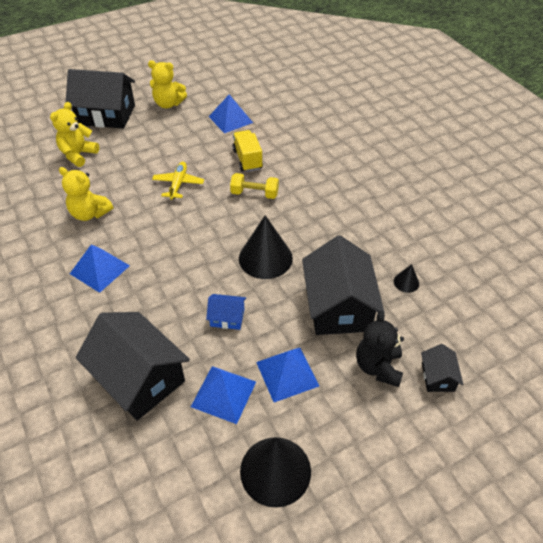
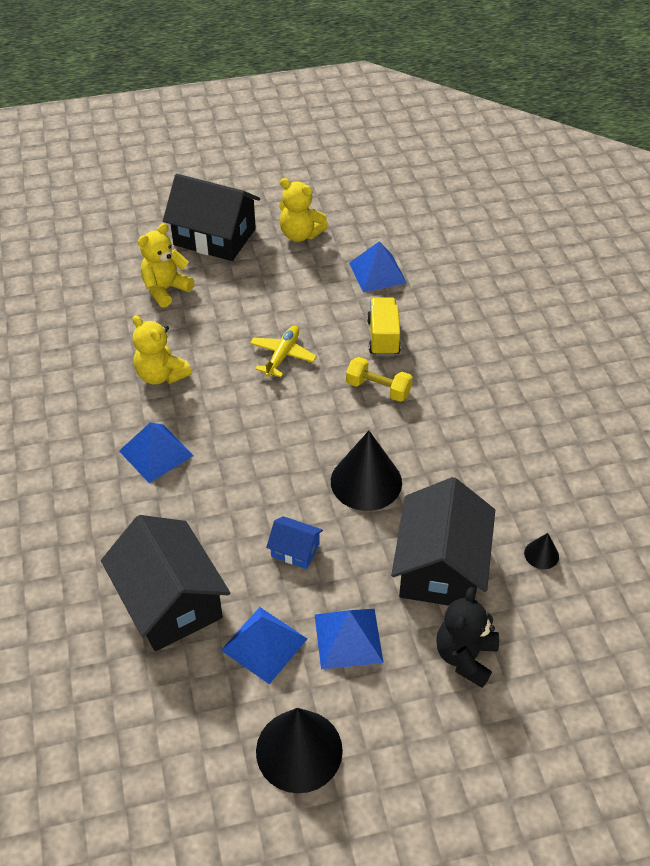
camera: 15 degrees right, 0 degrees up
black house [421,344,463,392] -> none

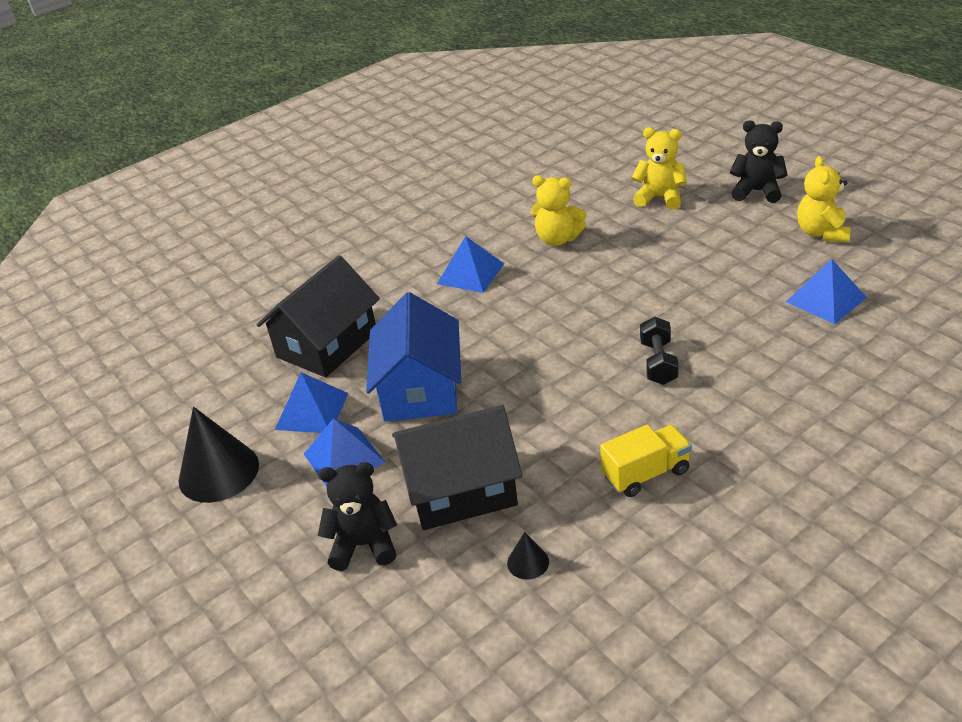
camera: 70 degrees right, 10 degrees down
yellow teddy bear [132,315,192,385] -> yellow teddy bear turned 90 degrees counterclockwise [531,175,586,246]
black house [163,174,260,261] -> black teddy bear [730,121,788,203]
yellow plane [250,326,317,377] -> none
blue house [266,516,323,569] -> blue house [366,292,461,422], size x2.18
black cone [331,431,402,511] -> none
yellow dumbbell [346,357,413,402] -> black dumbbell [640,317,679,385]
yellow truck [367,297,401,356] -> yellow truck moved to [600,425,692,497]

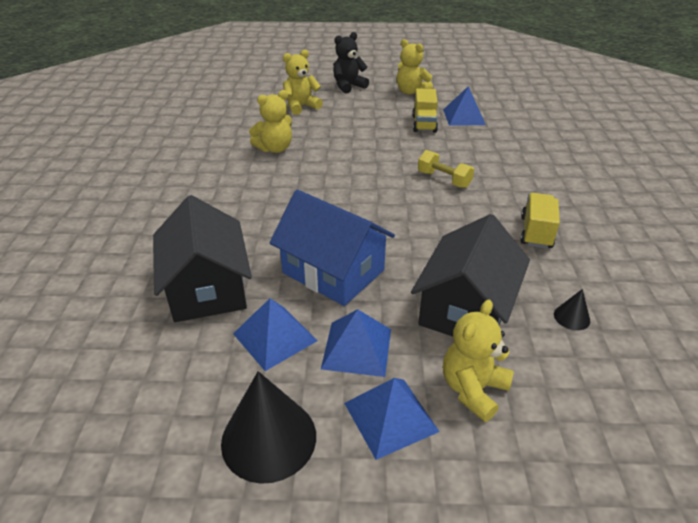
camera: 55 degrees left, 0 degrees up
black teddy bear [318,462,397,571] -> yellow teddy bear [443,300,514,422]
blue pyramid [437,236,504,293] -> blue pyramid moved to [344,378,439,460]
black dumbbell [640,317,679,385] -> yellow dumbbell [418,150,474,188]
none -> yellow truck [412,88,438,133]

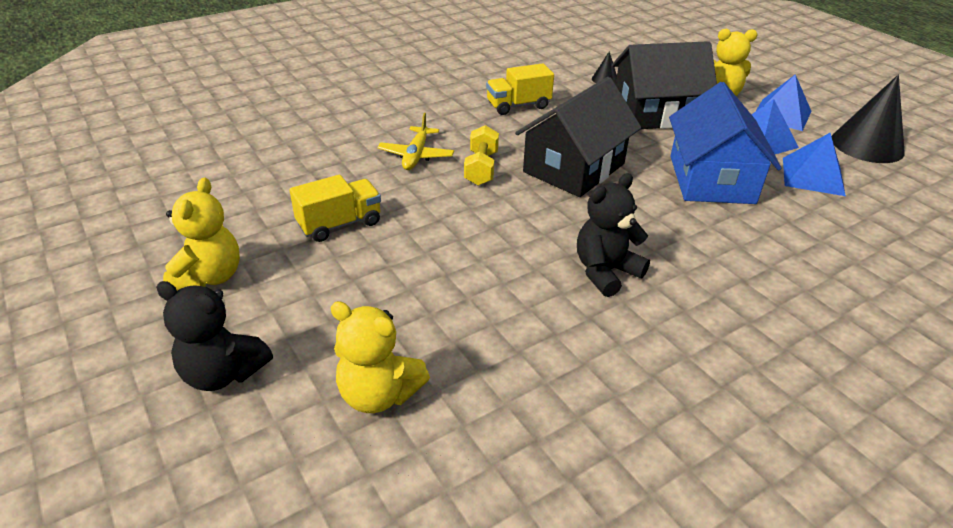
camera: 125 degrees left, 0 degrees up
black house [153,195,252,322] -> black house moved to [515,77,642,197]
yellow teddy bear [249,90,292,153] -> none
blue pyramid [443,86,486,126] -> none
none -> yellow plane [377,113,454,170]
none -> black teddy bear [577,173,650,297]

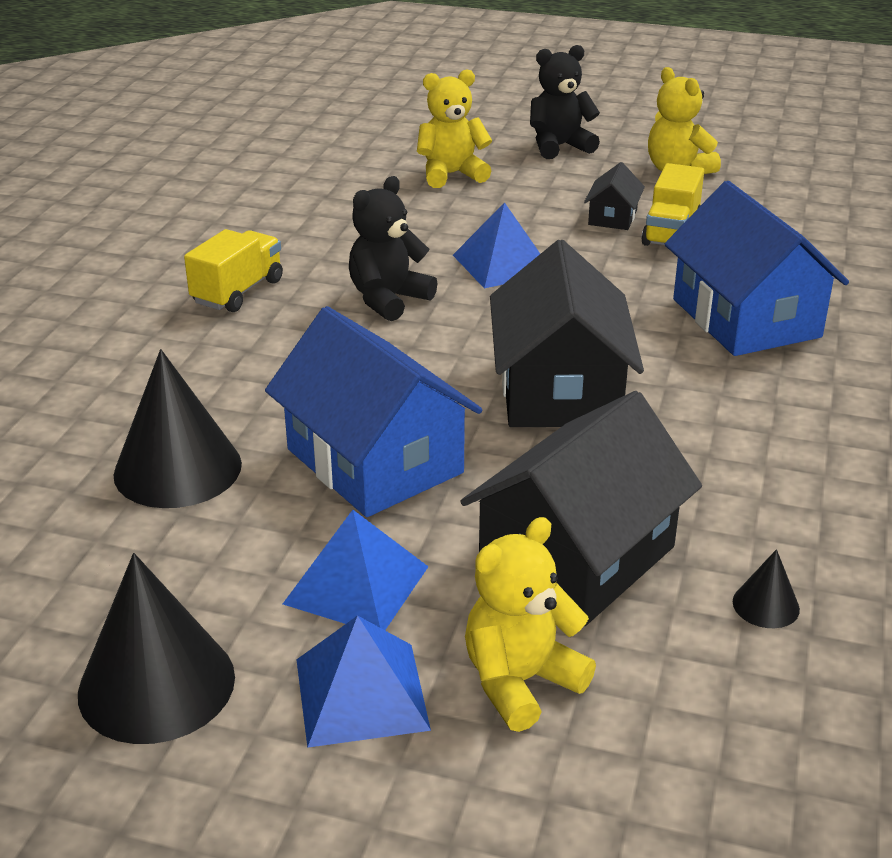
camera: 140 degrees right, 5 degrees down
yellow plane [377,113,454,170] -> blue house [665,181,849,356]
yellow dumbbell [464,125,499,186] -> none
yellow truck [486,63,554,115] -> yellow truck moved to [184,229,283,312]
black teddy bear [577,173,650,297] -> black teddy bear turned 150 degrees counterclockwise [349,176,437,321]
blue pyramid [783,133,846,196] -> blue pyramid moved to [453,202,540,289]
none -> black cone [113,349,242,508]
none -> black house [584,162,645,230]

